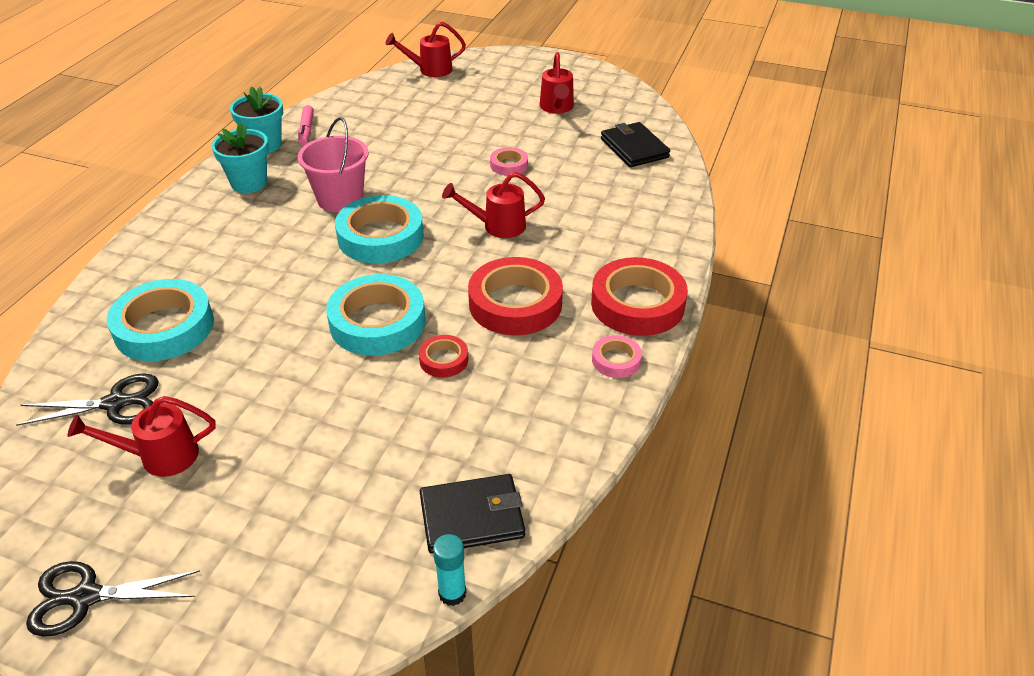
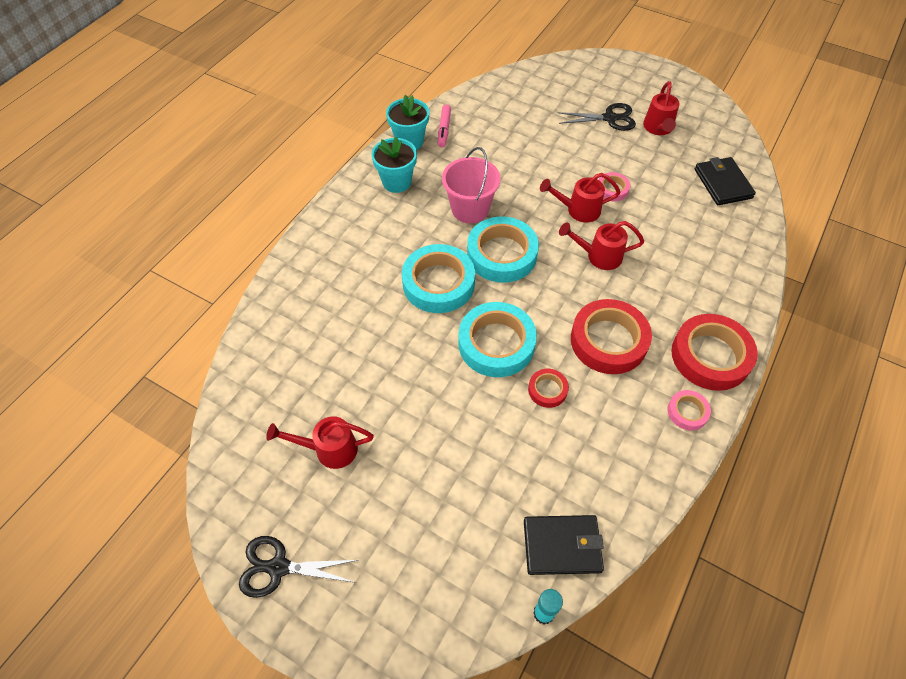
camera: 10 degrees right, 15 degrees up
black scissors [17,373,159,426] -> black scissors moved to [558,103,636,131]
turquoise tape [107,279,214,361] -> turquoise tape moved to [402,244,475,313]
red watering can [385,22,466,77] -> red watering can moved to [540,173,620,223]

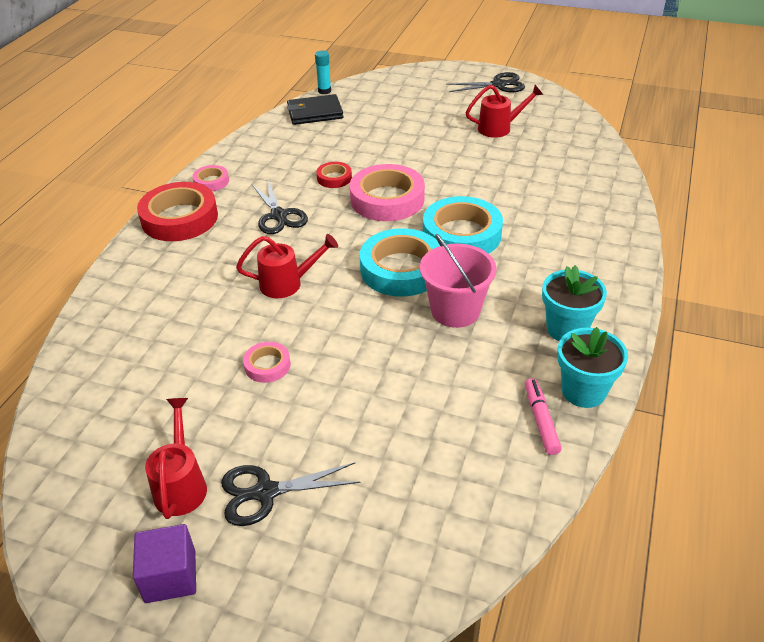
camera: 170 degrees right, 15 degrees down
turquoise tape [458,302,537,377] -> pink tape [350,164,425,221]
red watering can [540,173,620,223] -> none
red tape [571,299,652,374] -> black scissors [251,180,308,234]
black wallet [695,157,756,205] -> none
none -> purple cube [133,524,196,603]

